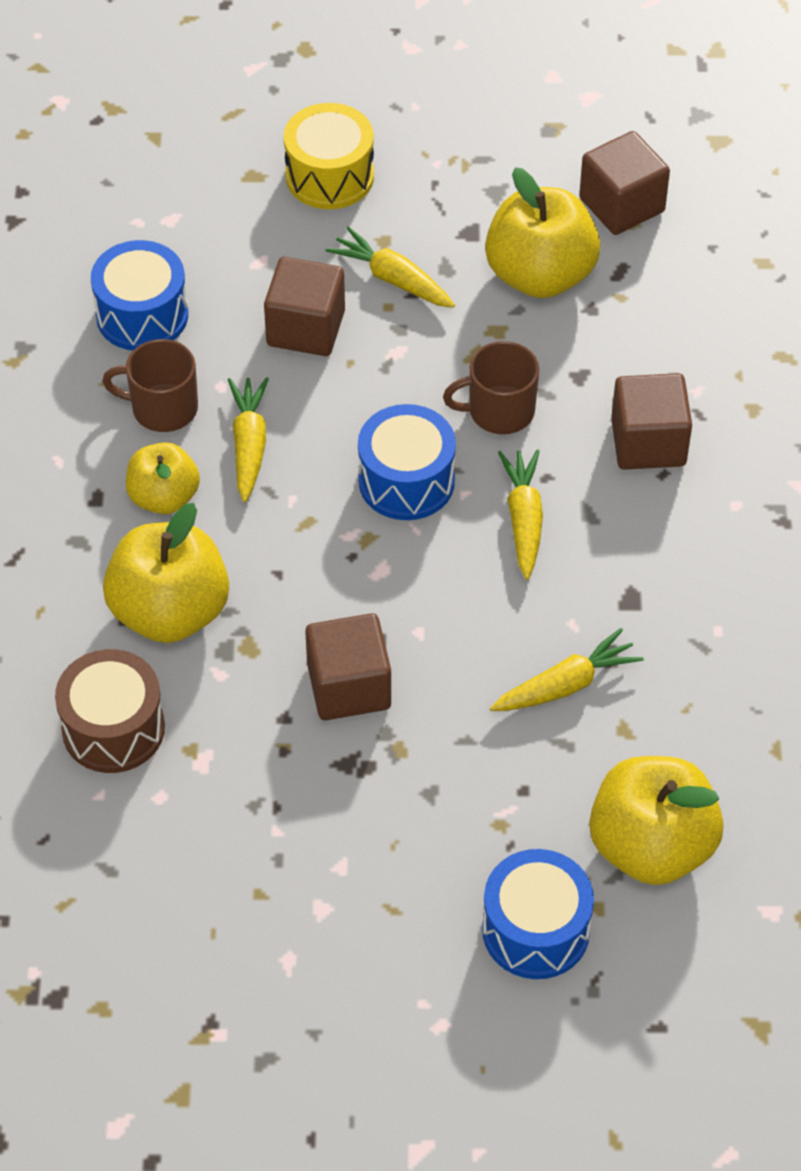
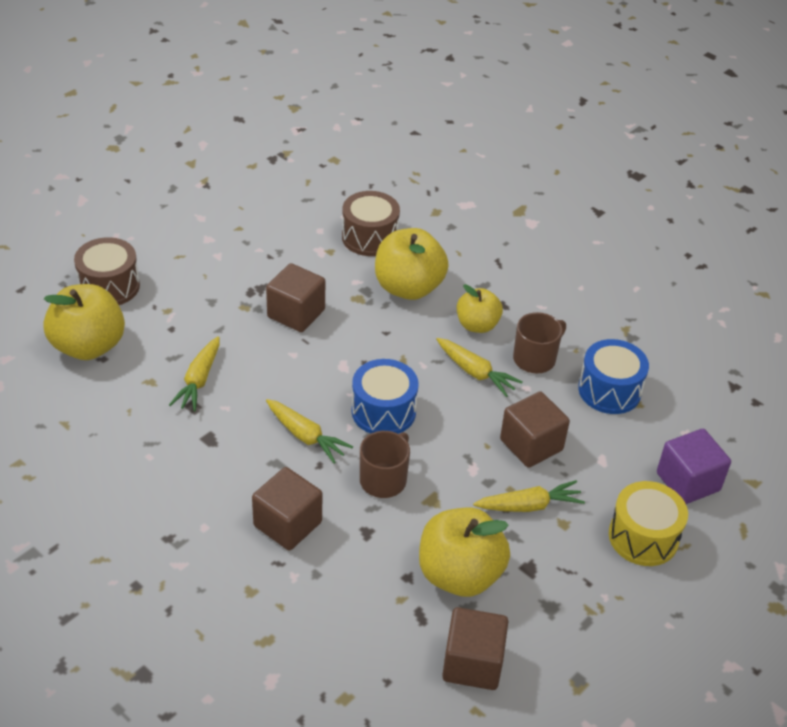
camera: 130 degrees right, 10 degrees down
blue drum [482,849,594,979] -> brown drum [74,237,140,305]
none -> purple cube [657,429,731,504]

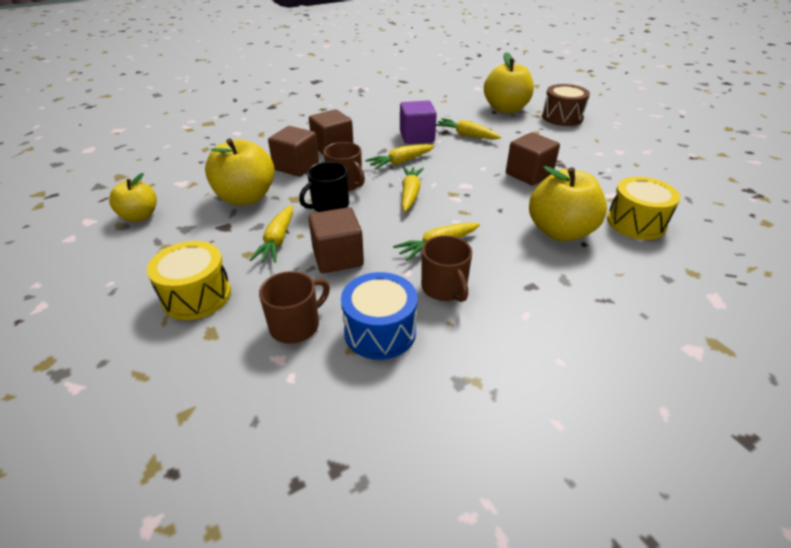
camera: 110 degrees right, 5 degrees down
brown drum [342,191,400,256] -> yellow drum [607,177,680,240]
blue drum [352,359,419,434] -> yellow carrot [402,166,424,212]
brown cube [442,607,508,690] -> brown cube moved to [268,126,319,177]
yellow apple [457,284,503,333] -> yellow apple moved to [109,173,157,222]
purple cube [657,429,731,504] -> purple cube moved to [400,101,437,144]
none -> brown mug [259,271,330,344]
none -> black mug [299,162,349,212]

